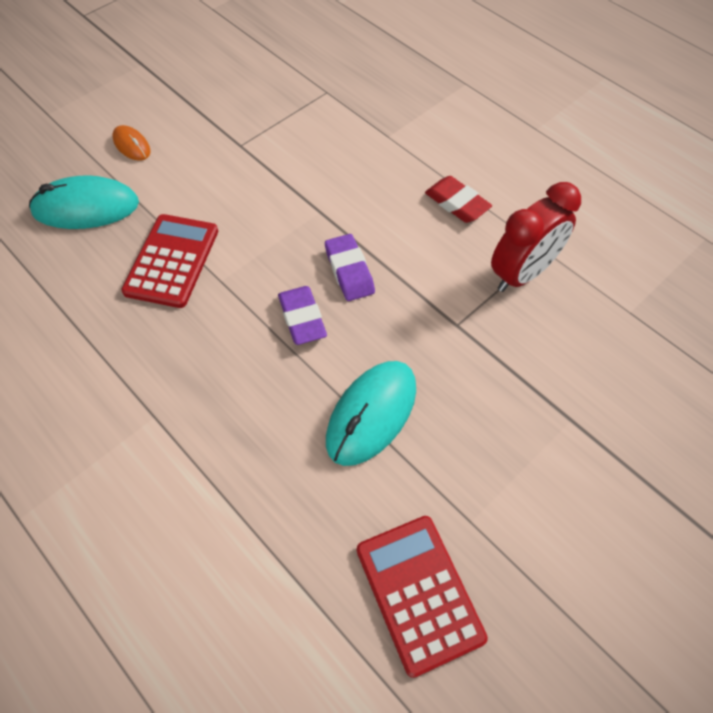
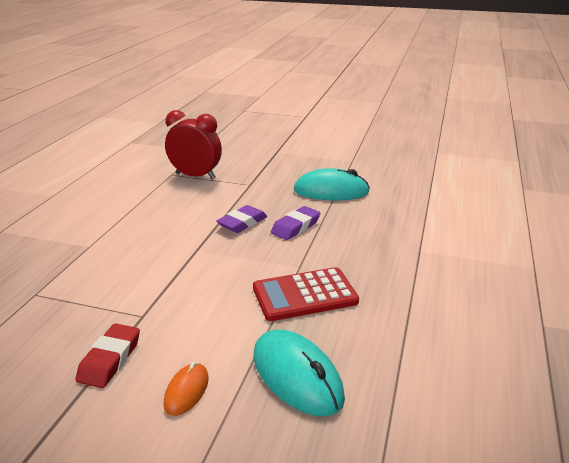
camera: 120 degrees left, 30 degrees down
red calculator [357,516,488,678] -> none
red eraser [425,176,492,223] -> red eraser moved to [76,323,140,388]

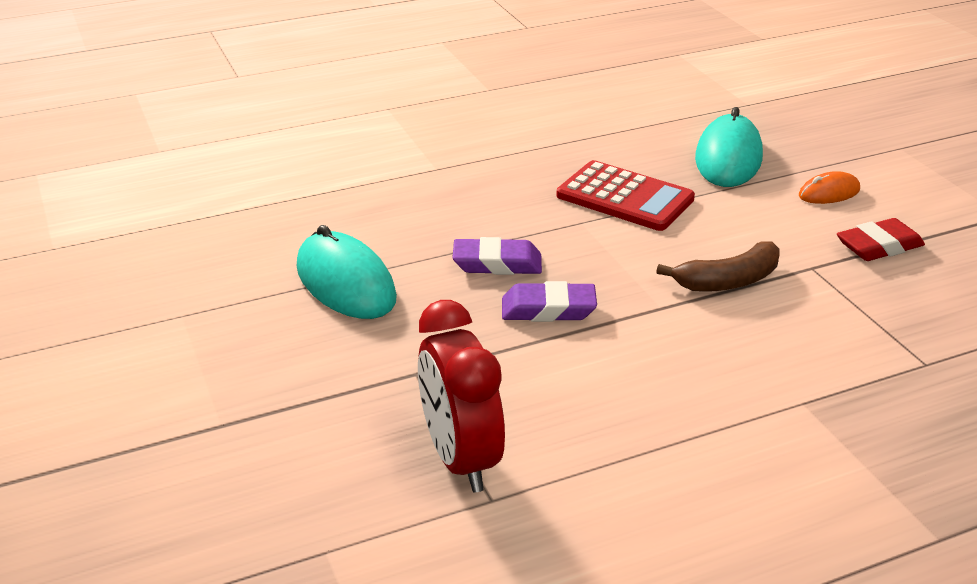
camera: 130 degrees left, 5 degrees up
none -> brown banana [656,241,780,292]

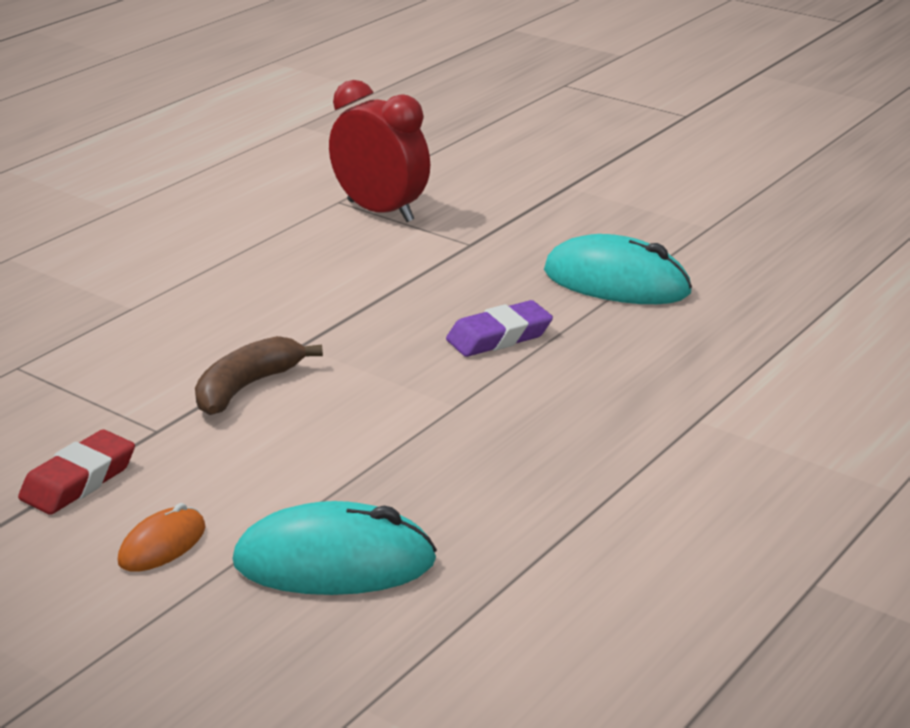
camera: 150 degrees right, 5 degrees down
purple eraser [502,281,597,322] -> none
red calculator [556,160,695,231] -> none
turquoise mouse [695,107,763,187] -> turquoise mouse turned 75 degrees counterclockwise [232,501,437,595]

